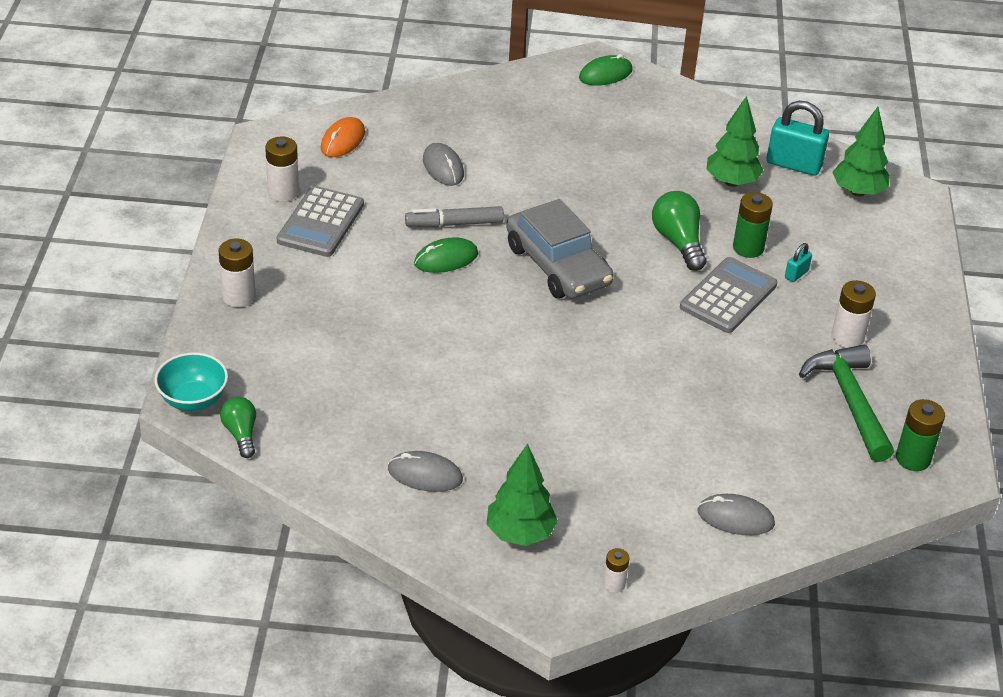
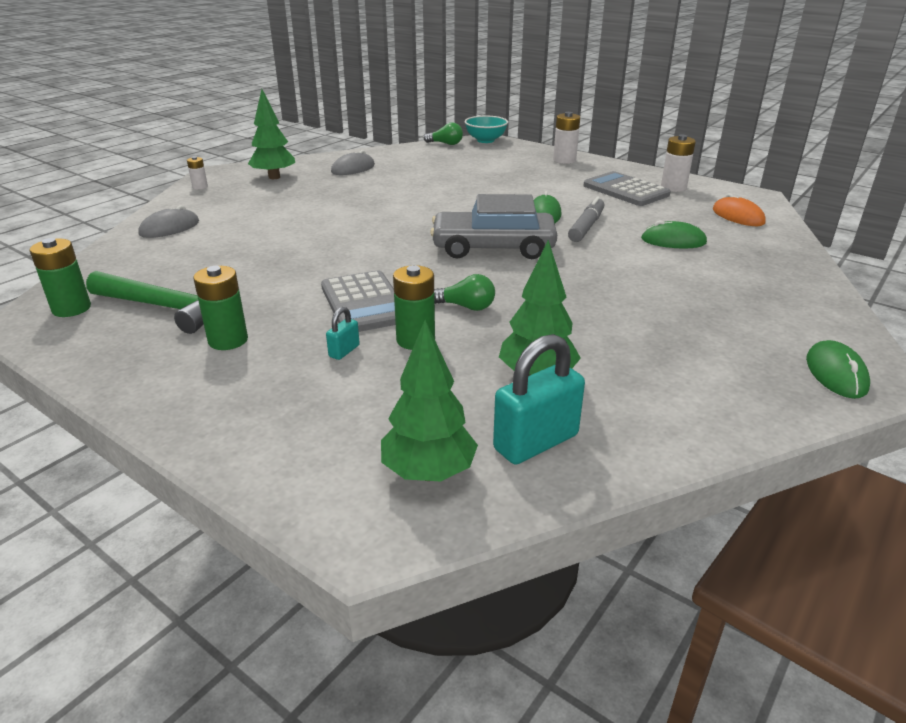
camera: 125 degrees right, 10 degrees down
grey mouse [423,143,464,186] -> green mouse [641,220,707,249]
green light bulb [652,191,706,271] -> green light bulb [434,274,495,311], size x0.65
turquoise padlock [785,243,812,282] -> turquoise padlock turned 45 degrees clockwise [326,307,360,360]
white battery [831,280,876,348] -> green battery [194,266,248,350]

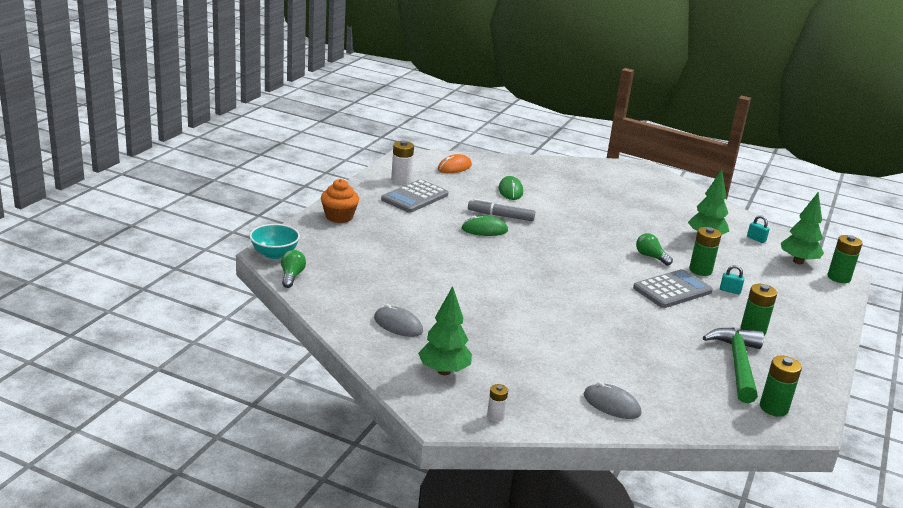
camera: 105 degrees left, 5 degrees down
grey car [430,194,557,259] -> none
green light bulb [434,274,495,311] -> green light bulb turned 45 degrees counterclockwise [636,233,673,266]
turquoise padlock [493,334,585,465] -> turquoise padlock [747,215,770,243], size x0.48
white battery [553,112,580,164] -> orange cupcake [321,179,359,223]
green mouse [806,340,870,399] -> none
none -> green battery [828,235,863,283]

